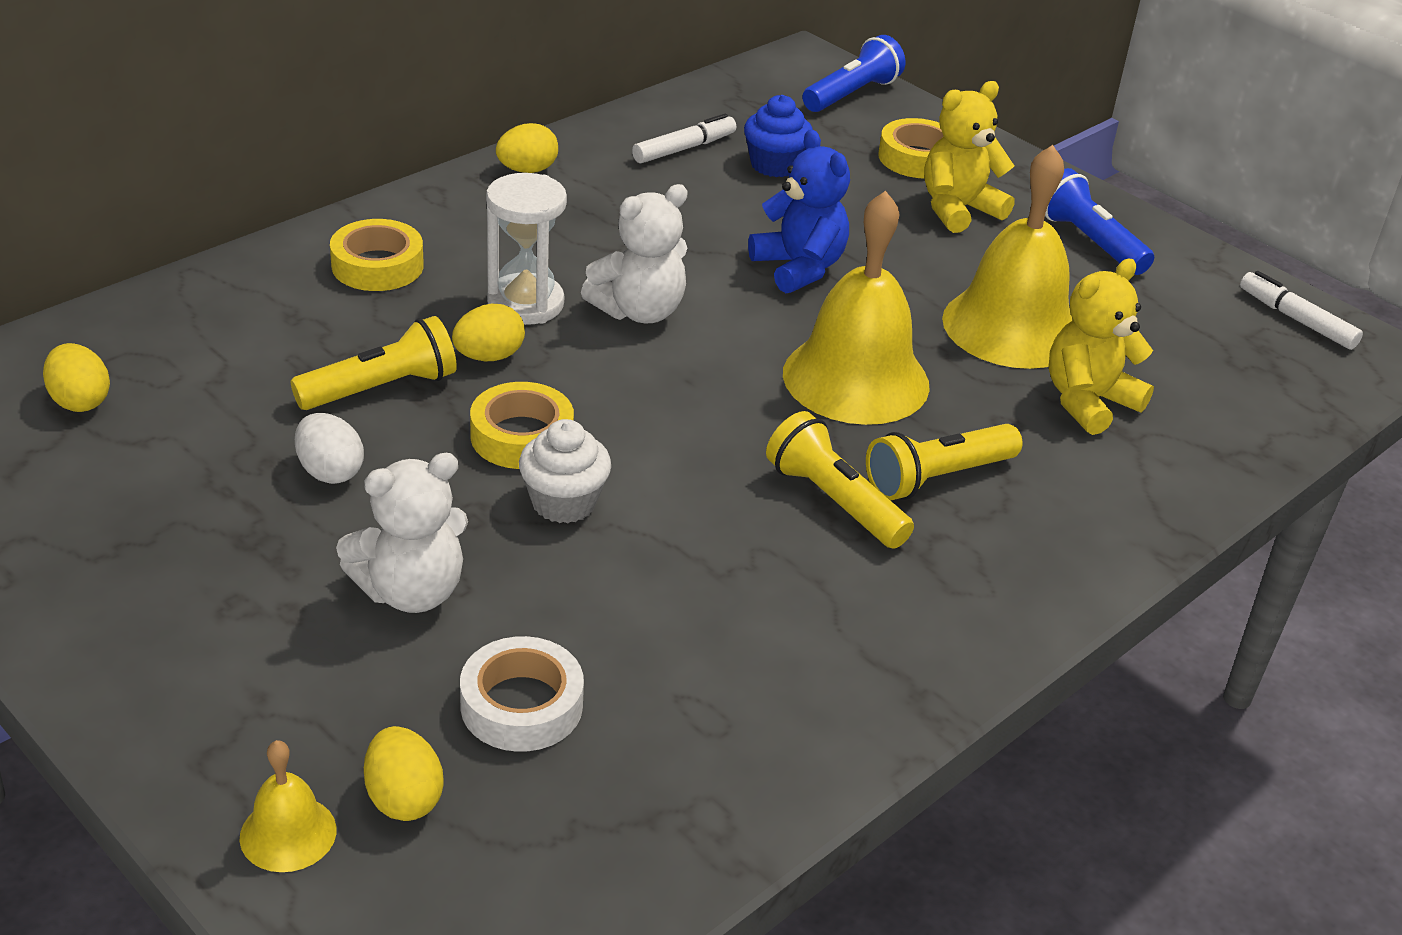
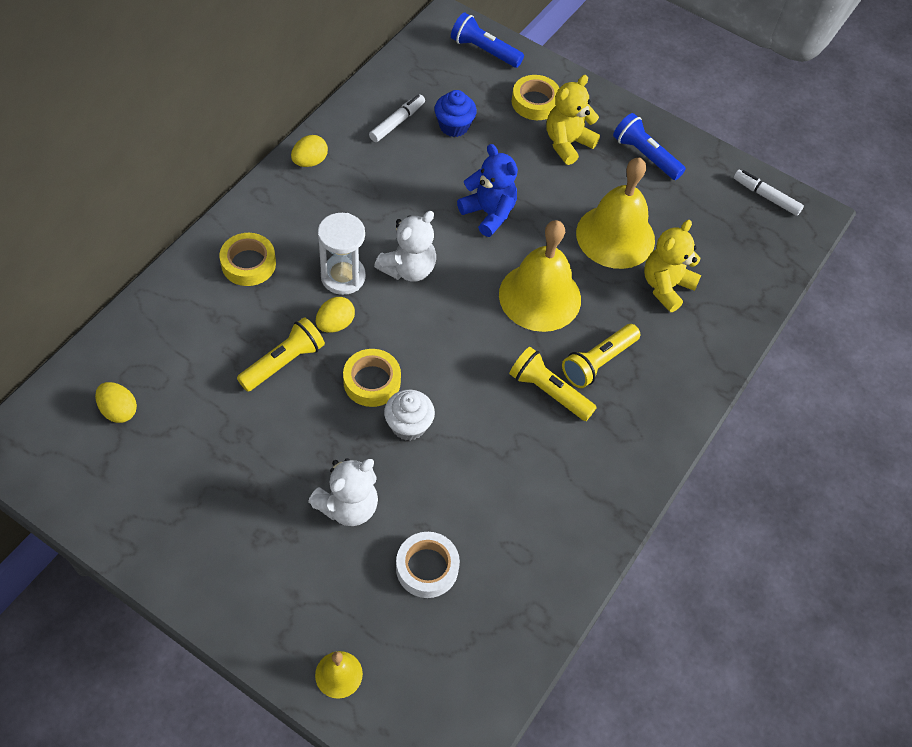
camera: 15 degrees left, 20 degrees up
white egg [295,413,364,484] -> none
yellow egg [364,726,444,821] -> none
blue flashlight [802,35,905,112] -> blue flashlight turned 90 degrees counterclockwise [451,12,524,68]

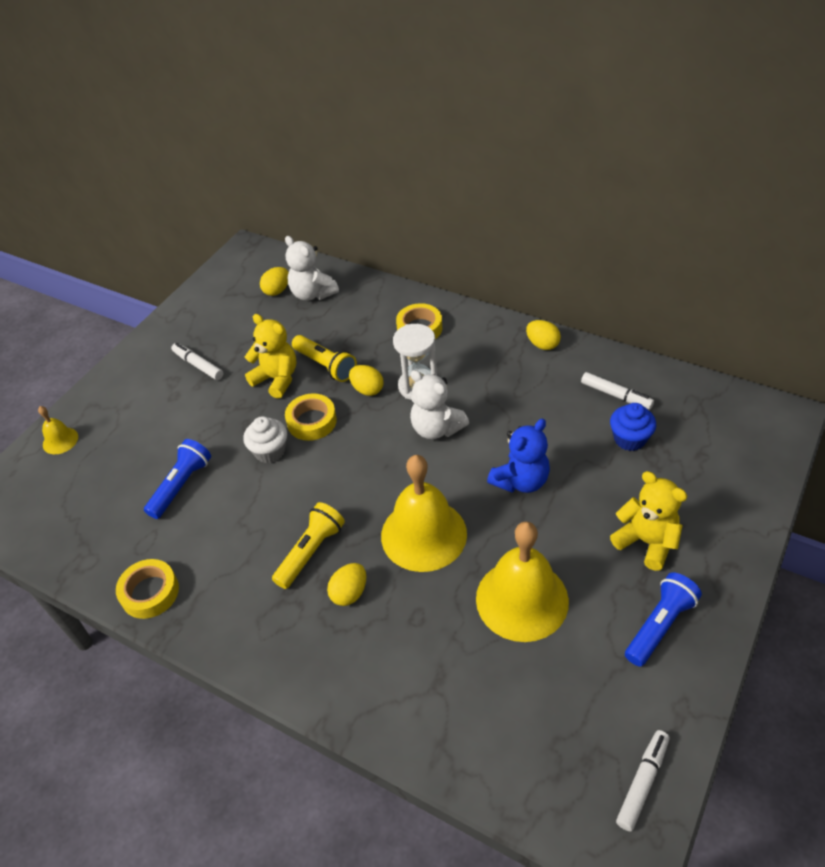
camera: 95 degrees right, 10 degrees down
white teddy bear [308,458,378,526] -> white teddy bear moved to [285,236,339,301]
white tape [396,532,460,598] -> none
blue flashlight [451,12,524,68] -> blue flashlight moved to [144,439,211,519]
yellow tape [512,75,559,120] -> yellow tape moved to [116,559,179,619]
yellow flashlight [562,324,640,388] -> yellow egg [327,563,366,606]
yellow teddy bear [644,220,701,312] -> yellow teddy bear moved to [245,314,297,399]
none -> white marker [171,343,223,380]

